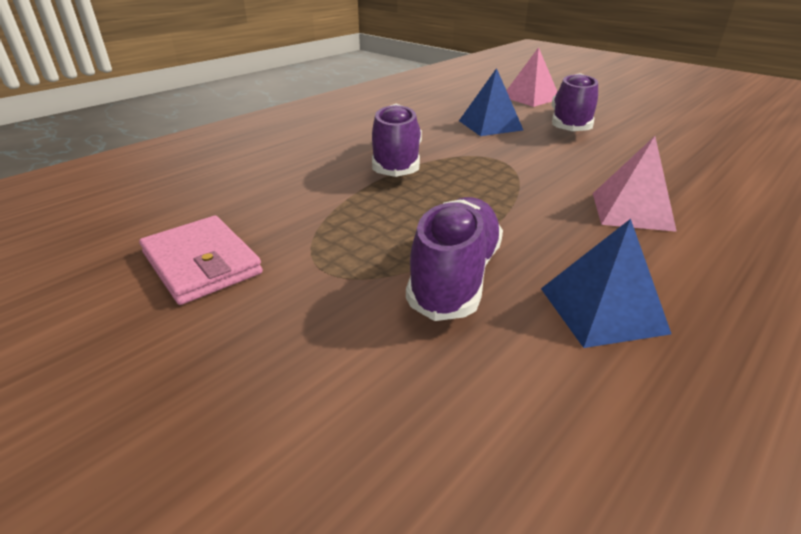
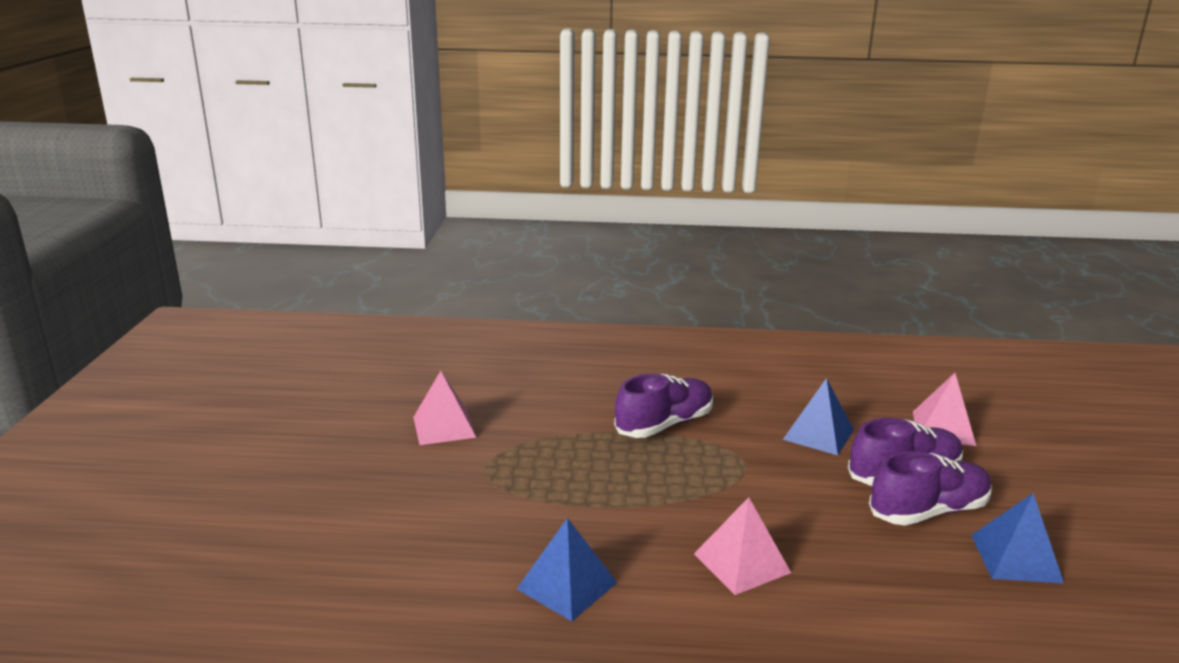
camera: 50 degrees right, 10 degrees down
pink wallet [139,216,263,305] -> pink pyramid [413,371,476,445]
purple shoe [406,197,503,321] -> purple shoe moved to [869,451,992,526]
none -> blue pyramid [971,493,1064,583]

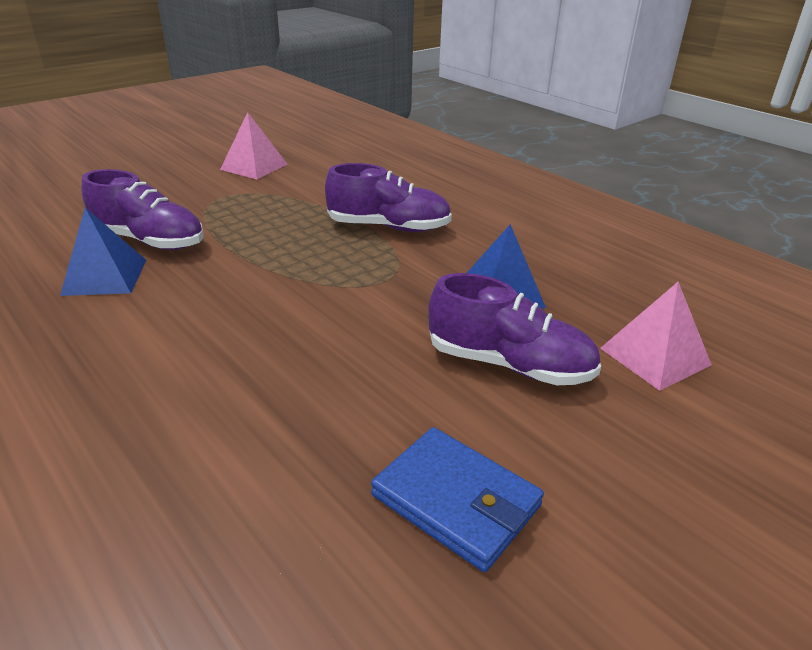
camera: 45 degrees right, 10 degrees up
pink pyramid [694,497,791,595] -> none
purple shoe [869,451,992,526] -> purple shoe moved to [82,169,204,250]
blue pyramid [971,493,1064,583] -> blue wallet [371,427,544,572]

